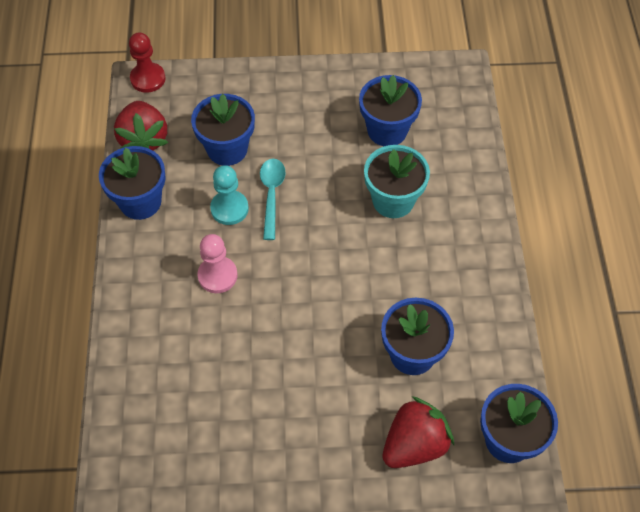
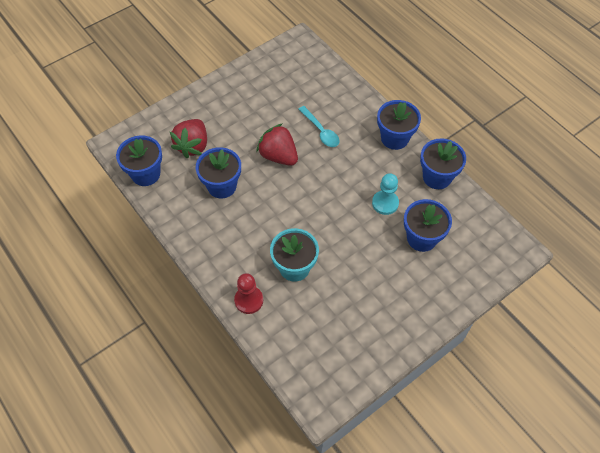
camera: 145 degrees right, 0 degrees up
red strawberry [114,101,168,151] -> red strawberry moved to [256,123,298,166]
red pawn [129,32,166,93] -> red pawn moved to [234,273,263,314]
pink pawn [198,234,238,293] -> none
turquoise spoon [260,159,286,240] -> turquoise spoon moved to [299,106,339,147]
blue flower pot [359,75,422,146] -> blue flower pot moved to [377,100,421,150]

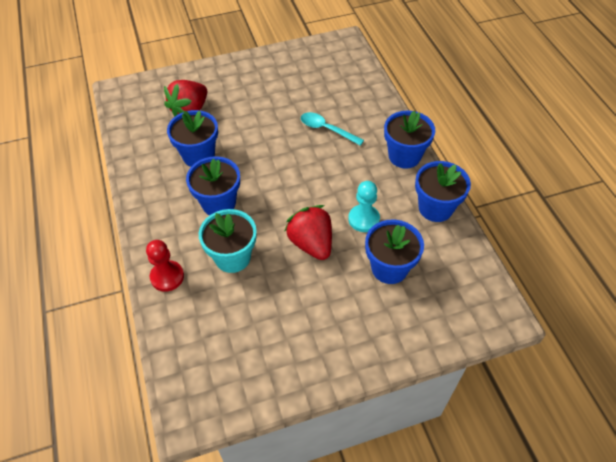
camera: 20 degrees right, 5 degrees down
blue flower pot [116,135,162,186] -> blue flower pot moved to [186,156,240,215]
red strawberry [256,123,298,166] -> red strawberry moved to [285,205,332,260]
turquoise spoon [299,106,339,147] -> turquoise spoon turned 135 degrees clockwise [301,112,364,146]

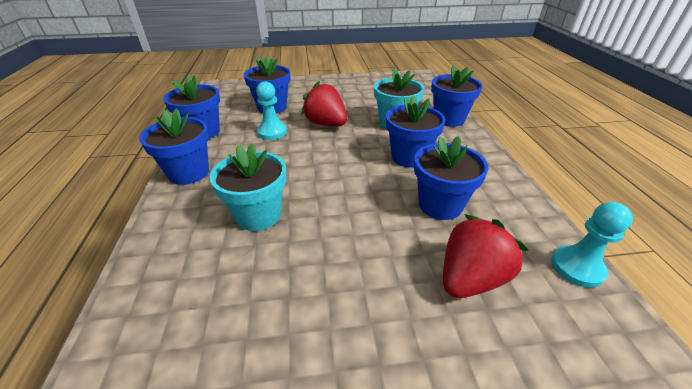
camera: 170 degrees left, 15 degrees down
red pawn [146,240,184,292] -> blue flower pot [431,65,483,127]
red strawberry [285,205,332,260] -> red strawberry turned 150 degrees clockwise [301,81,347,126]
turquoise spoon [301,112,364,146] -> turquoise flower pot [210,144,286,231]
none -> turquoise pawn [551,202,633,288]

